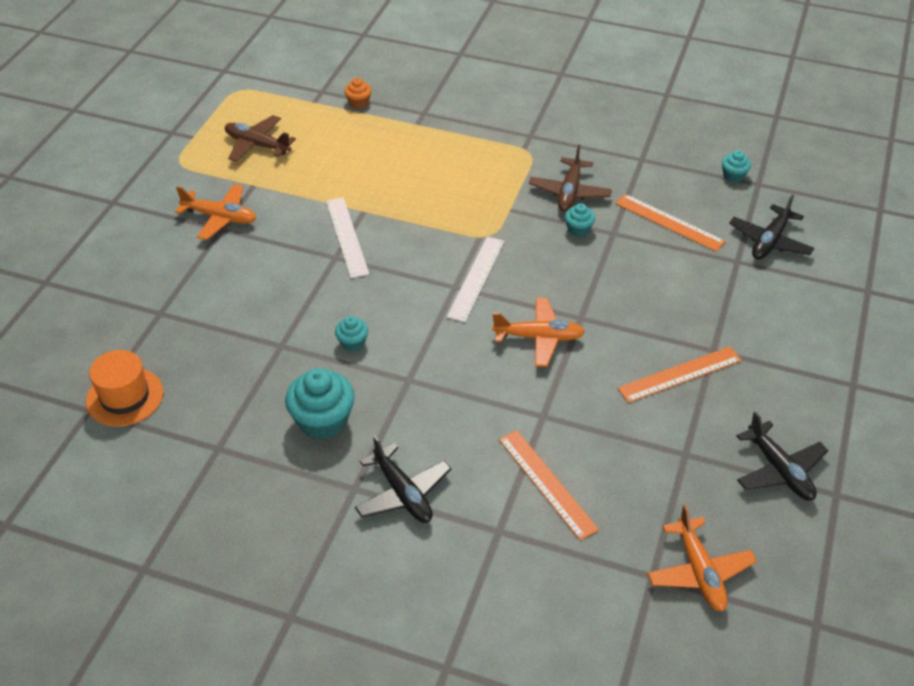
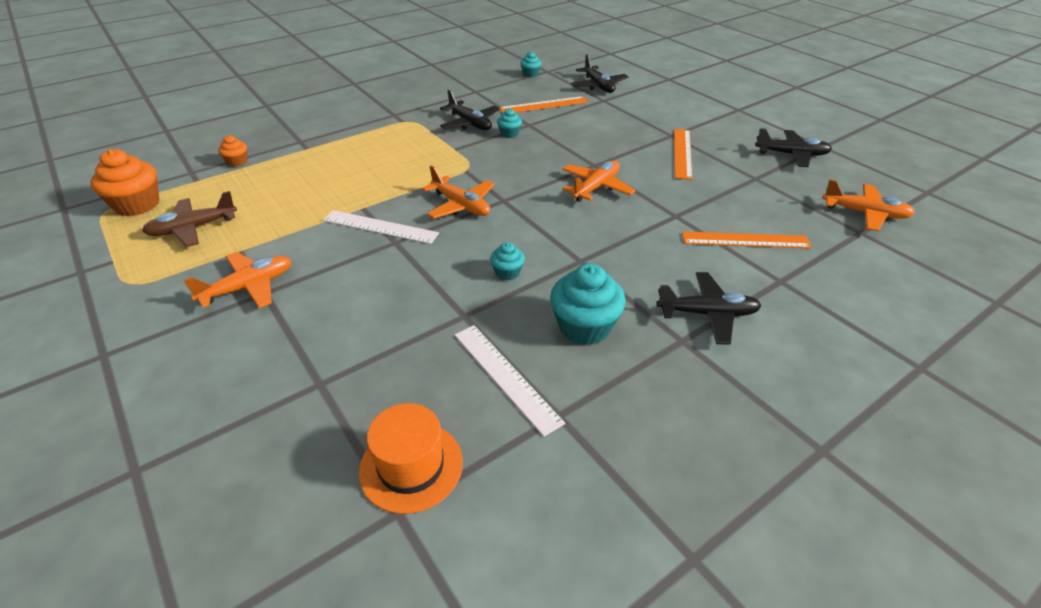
camera: 55 degrees left, 5 degrees down
white ruler [447,237,505,322] -> white ruler moved to [455,325,565,437]
brown plane [529,144,612,211] -> black plane [440,90,500,130]
none -> orange cupcake [90,149,159,216]
none -> orange plane [422,165,495,219]

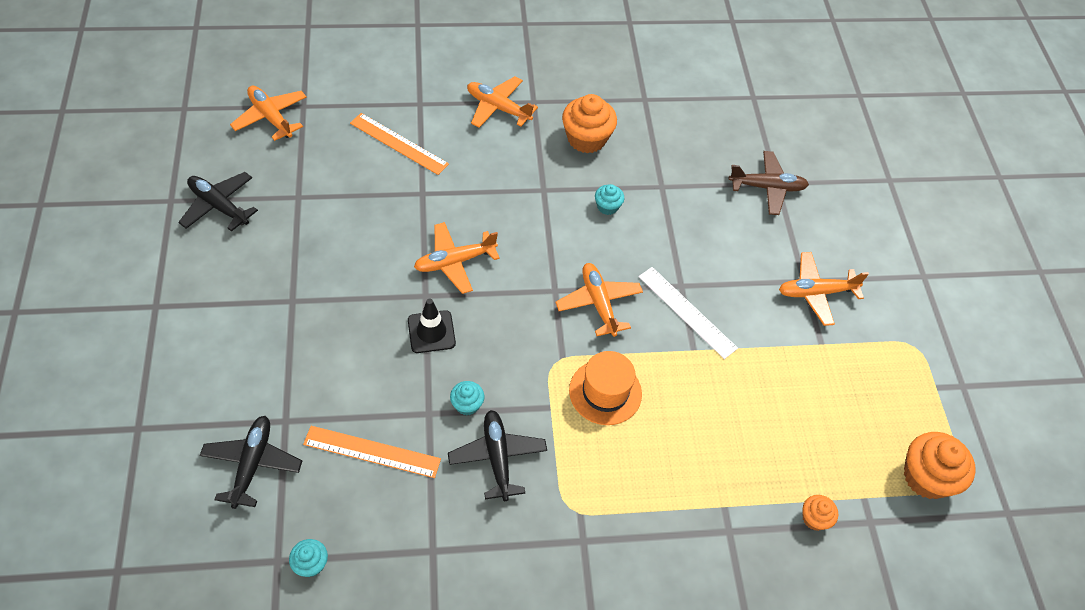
camera: 155 degrees left, 15 degrees up
brown plane [142,191,237,247] -> brown plane moved to [728,151,809,215]
orange hat [359,403,463,514] -> orange hat moved to [569,351,642,425]
white ruler [455,325,565,437] -> none
turquoise cupcake [550,263,626,345] -> orange cupcake [562,94,617,153]
black plane [656,272,761,345] -> orange plane [467,76,538,128]
orange ruler [674,129,692,180] -> none
none -> black traffic cone [408,298,456,353]

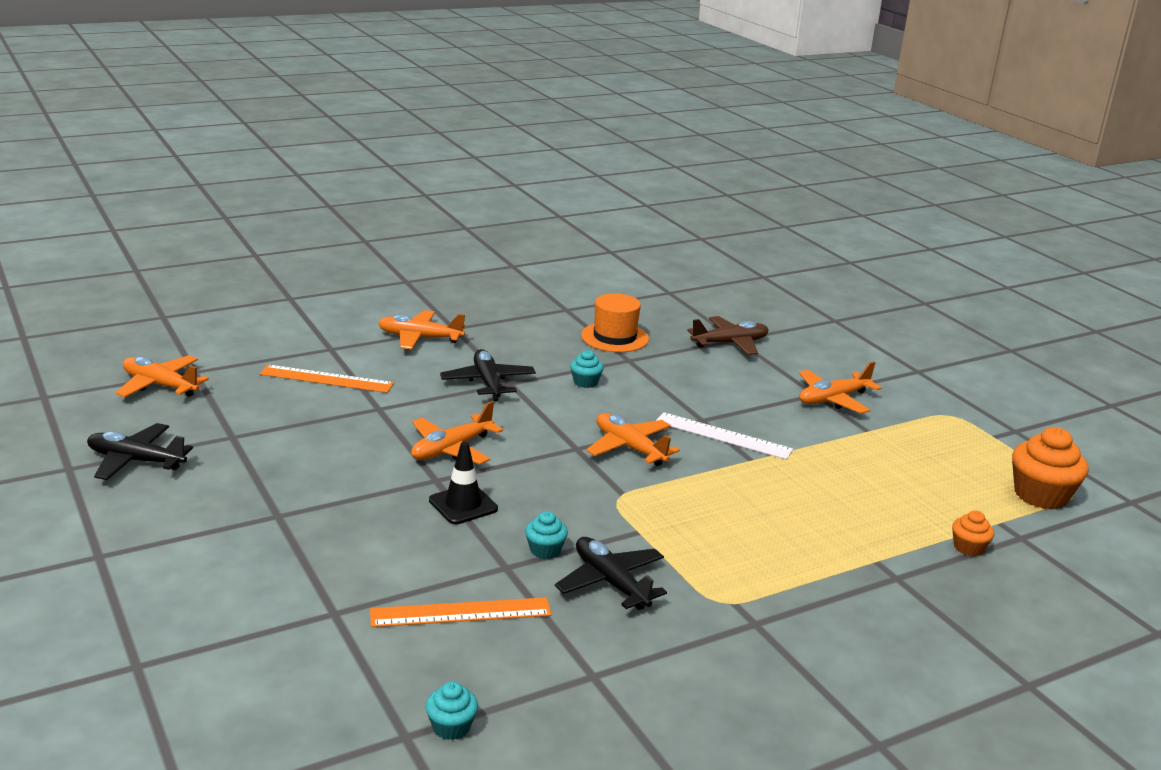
camera: 20 degrees left, 30 degrees down
black plane [200,416,302,509] -> black plane moved to [440,349,536,401]
orange cupcake [562,94,617,153] -> none
orange hat [569,351,642,425] -> orange hat moved to [581,293,649,352]

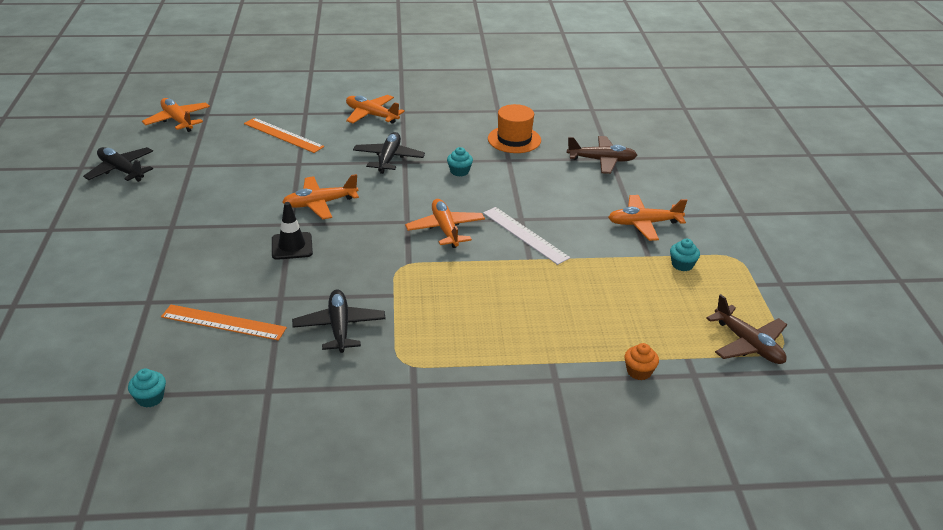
camera: 25 degrees right, 10 degrees up
turquoise cupcake [525,511,568,559] -> turquoise cupcake moved to [670,239,700,271]
orange cupcake [1012,427,1089,510] -> brown plane [706,294,787,364]

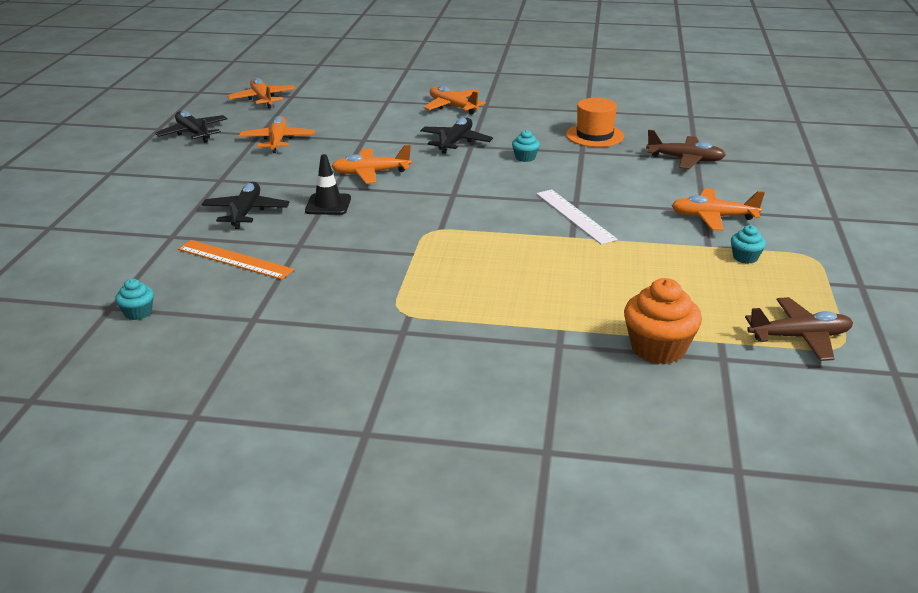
camera: 15 degrees right, 5 degrees down
orange ruler [244,118,324,153] -> none
black plane [292,290,386,353] -> black plane moved to [201,182,290,229]
orange plane [405,199,485,248] -> orange plane moved to [239,116,315,153]
orange cupcake [625,343,659,380] -> orange cupcake [624,278,702,364], size x1.92
brown plane [706,294,787,364] -> brown plane turned 75 degrees counterclockwise [745,297,853,361]

